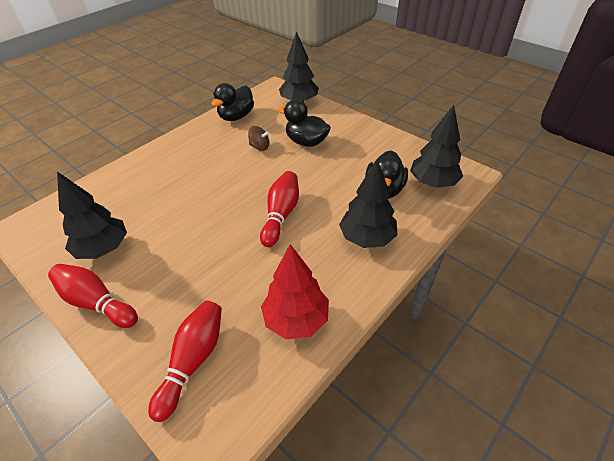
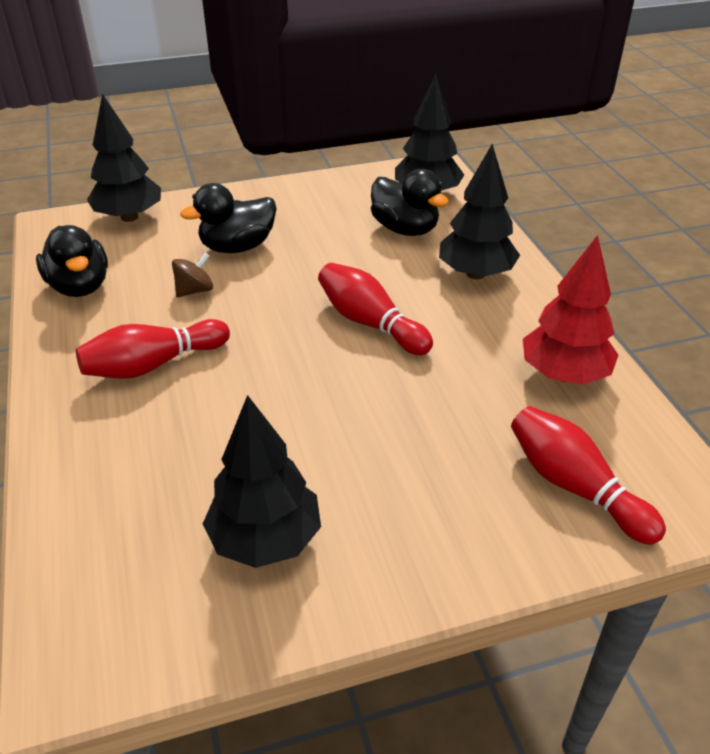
camera: 60 degrees left, 5 degrees down
red bowling pin [48,264,138,328] -> red bowling pin moved to [76,319,230,379]

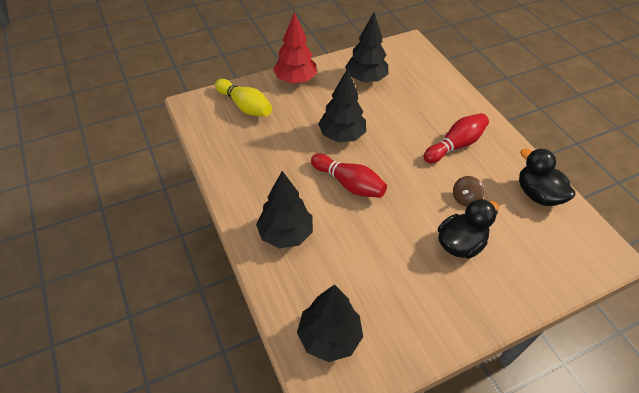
camera: 170 degrees right, 10 degrees up
black tree [87,94,161,222] -> black tree moved to [318,68,366,142]
black duck [371,169,449,236] -> none
red bowling pin [511,406,666,545] -> yellow bowling pin [215,79,272,117]
red tree [523,235,618,385] -> red tree moved to [273,12,317,84]

